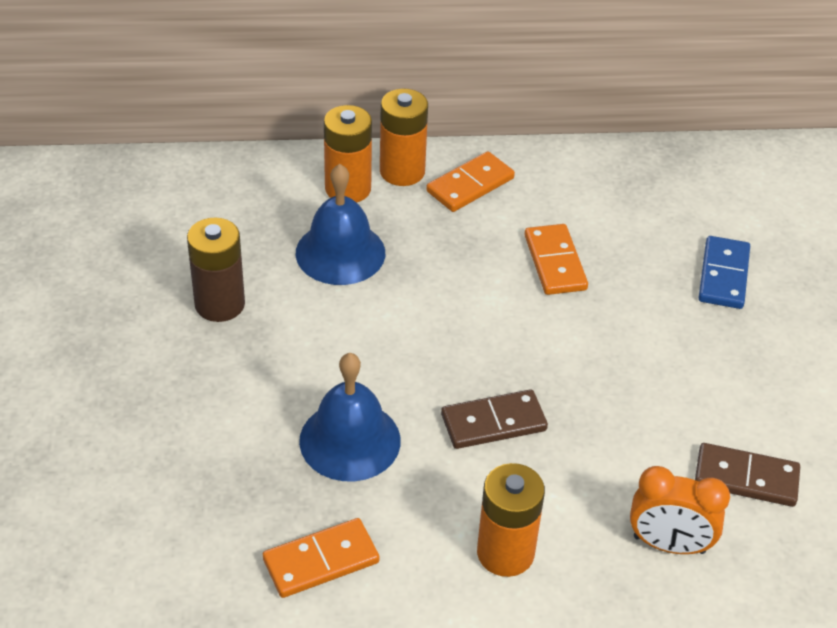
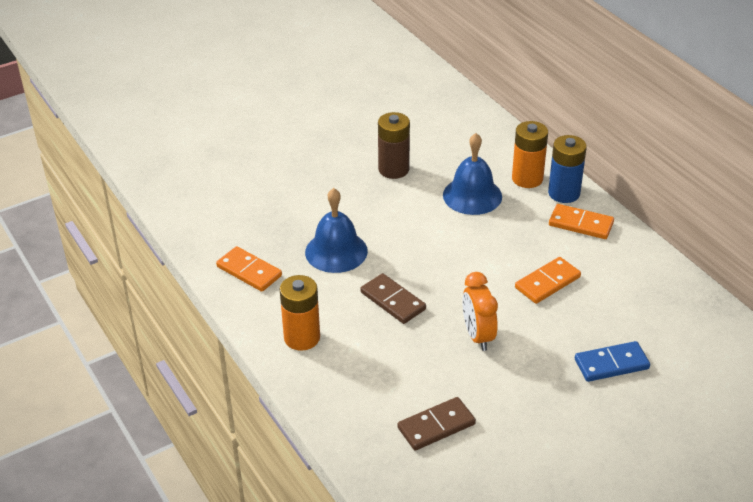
camera: 65 degrees right, 5 degrees down
orange battery [380,89,428,186] -> blue battery [548,135,587,203]
orange clock [630,466,730,554] -> orange clock moved to [462,272,498,351]
brown domino [695,443,800,507] -> brown domino turned 75 degrees clockwise [398,397,476,451]

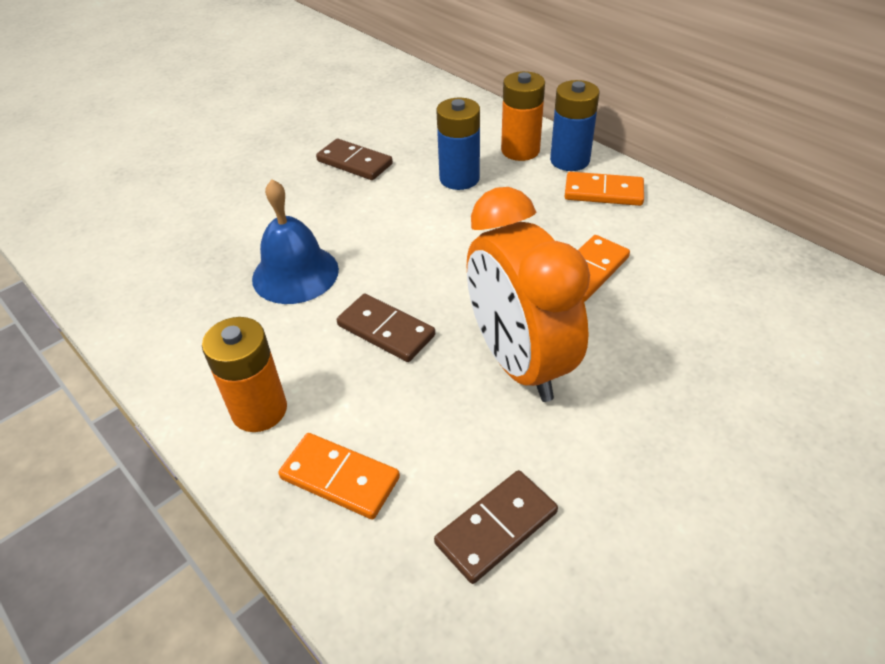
camera: 10 degrees left, 5 degrees up
orange domino [216,246,282,292] -> orange domino moved to [278,433,400,520]
brown battery [378,112,410,179] -> brown domino [316,139,393,180]
blue bell [443,133,502,215] -> blue battery [437,98,480,190]
orange clock [462,272,498,351] -> orange clock [467,187,590,402], size x1.76
blue domino [575,341,650,382] -> none

